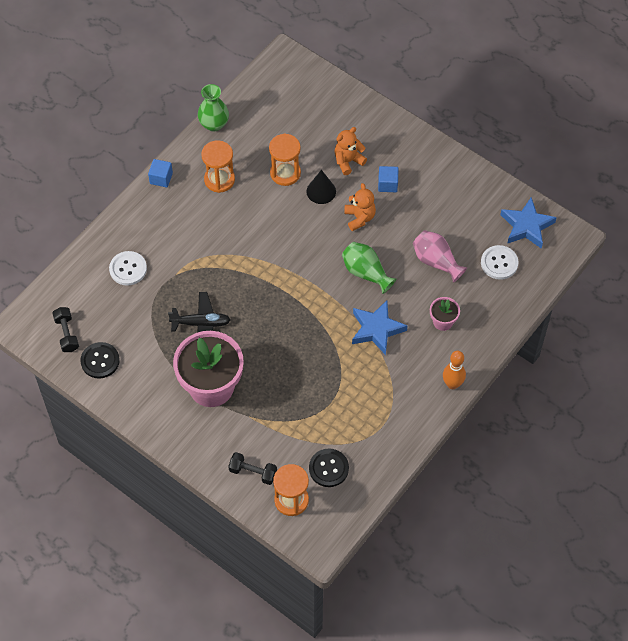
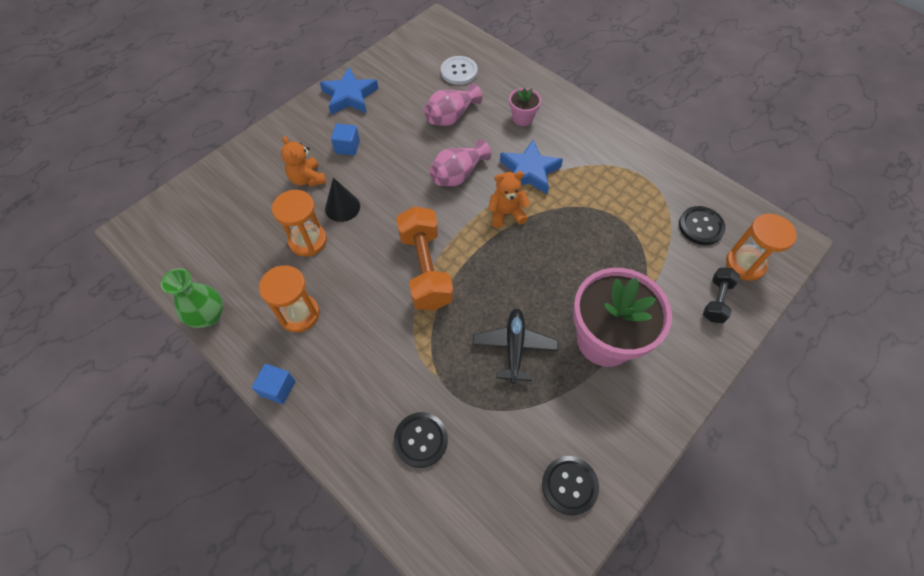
camera: 85 degrees left, 0 degrees up
black dumbbell [52,307,79,352] -> none
white button [109,251,147,286] -> black button [394,412,448,468]
green vase [342,242,397,294] -> pink vase [429,139,491,186]
orange teddy bear [345,183,376,231] -> orange teddy bear moved to [488,171,530,228]
orange bowling pin [443,351,466,389] -> none
blue star [501,198,557,249] -> blue star moved to [320,67,378,114]
none -> orange dumbbell [396,206,453,310]

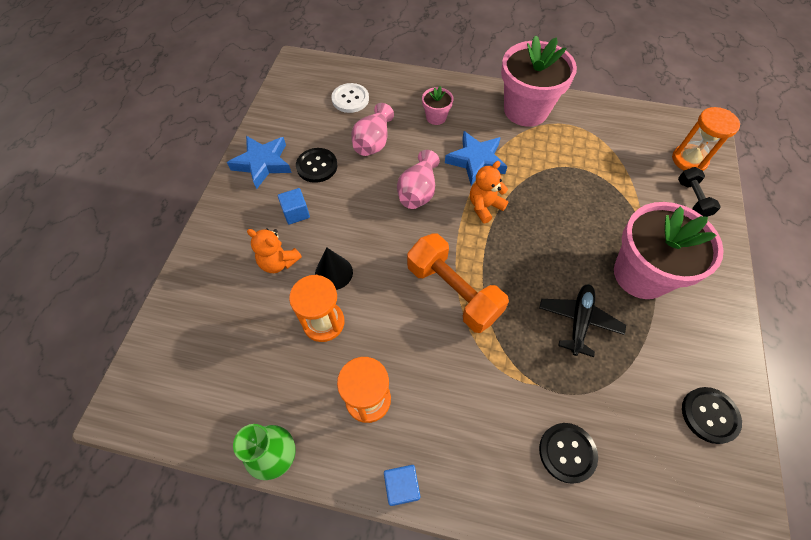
camera: 30 degrees left, 0 degrees up
black plane [472,309,558,384] -> black plane turned 45 degrees clockwise [539,284,626,357]
black button [679,206,725,245] -> black button moved to [296,148,337,183]
none -> pink flower pot [501,35,577,127]

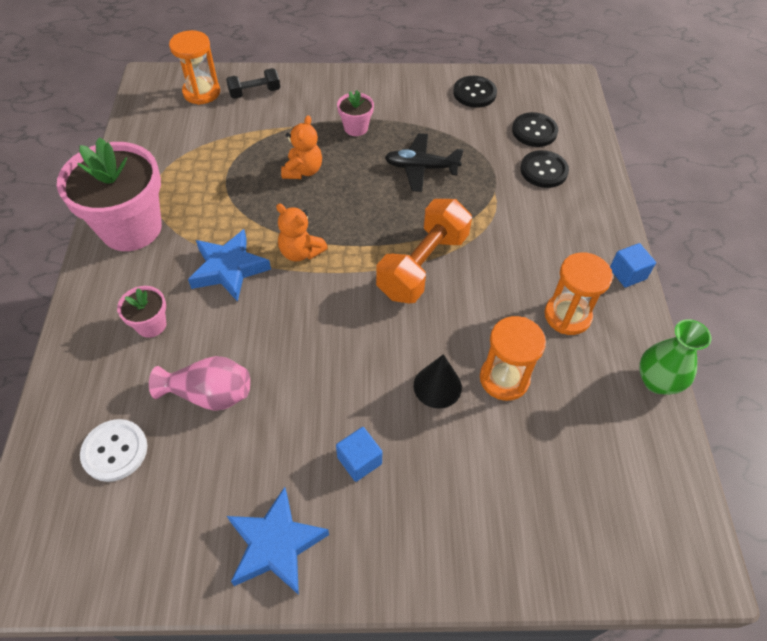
camera: 105 degrees left, 5 degrees down
orange teddy bear [247,229,302,273] -> orange teddy bear moved to [281,115,322,179]
black button [296,148,337,183] -> black button moved to [512,112,558,147]
pink vase [397,150,440,209] -> none
pink flower pot [614,202,724,299] -> pink flower pot [337,90,374,136], size x0.45

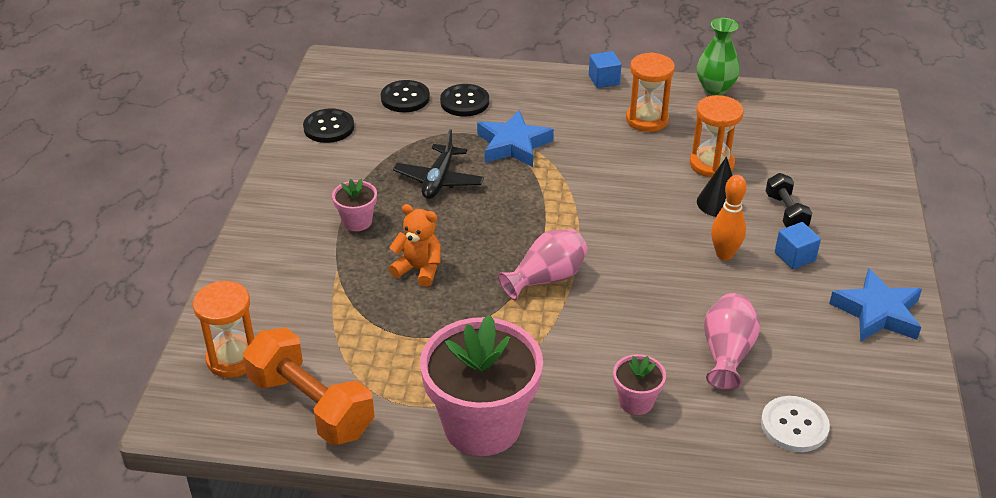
camera: 80 degrees left, 15 degrees down
blue star [188,229,271,302] -> blue star moved to [477,110,554,167]
black dumbbell [226,68,280,99] -> black dumbbell moved to [766,173,812,227]
orange teddy bear [276,204,328,262] -> pink vase [498,229,588,301]
orange dumbbell [376,199,472,304] -> orange dumbbell moved to [243,328,375,445]
none -> orange bowling pin [711,175,747,260]

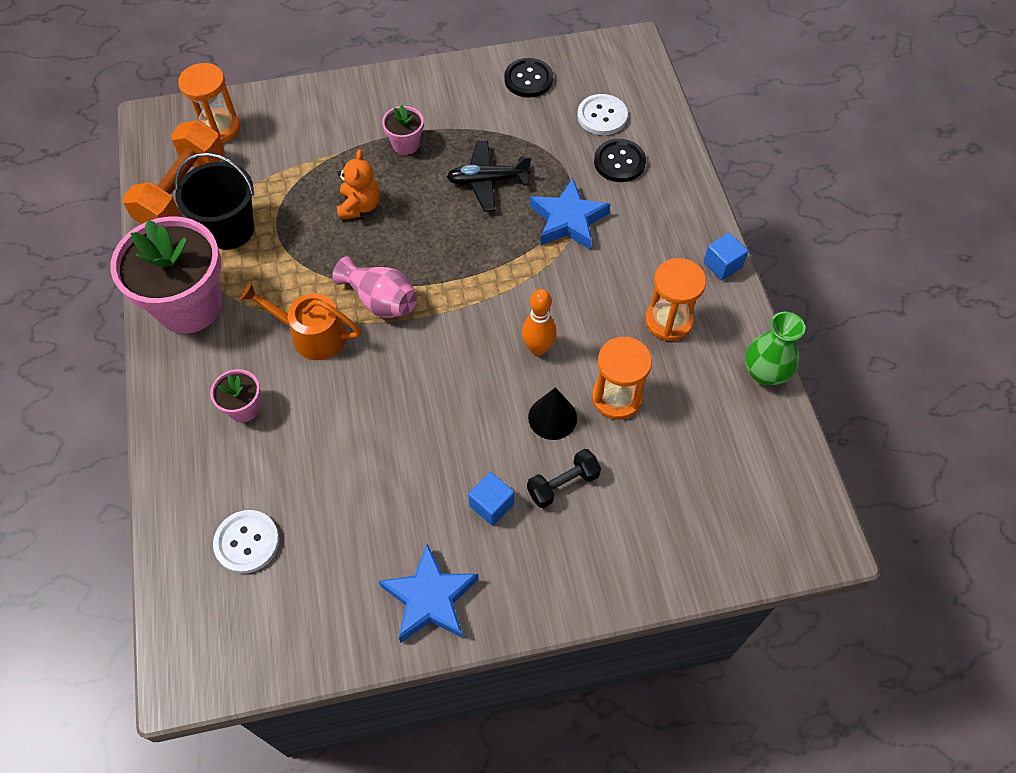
camera: 70 degrees right, 20 degrees up
black button [381,80,430,112] -> white button [577,94,628,135]
pink vase [704,293,760,390] -> none
orange bowling pin [711,175,747,260] -> orange bowling pin moved to [522,289,557,356]
none -> black bucket [175,153,254,250]
none -> orange watering can [240,283,361,360]

